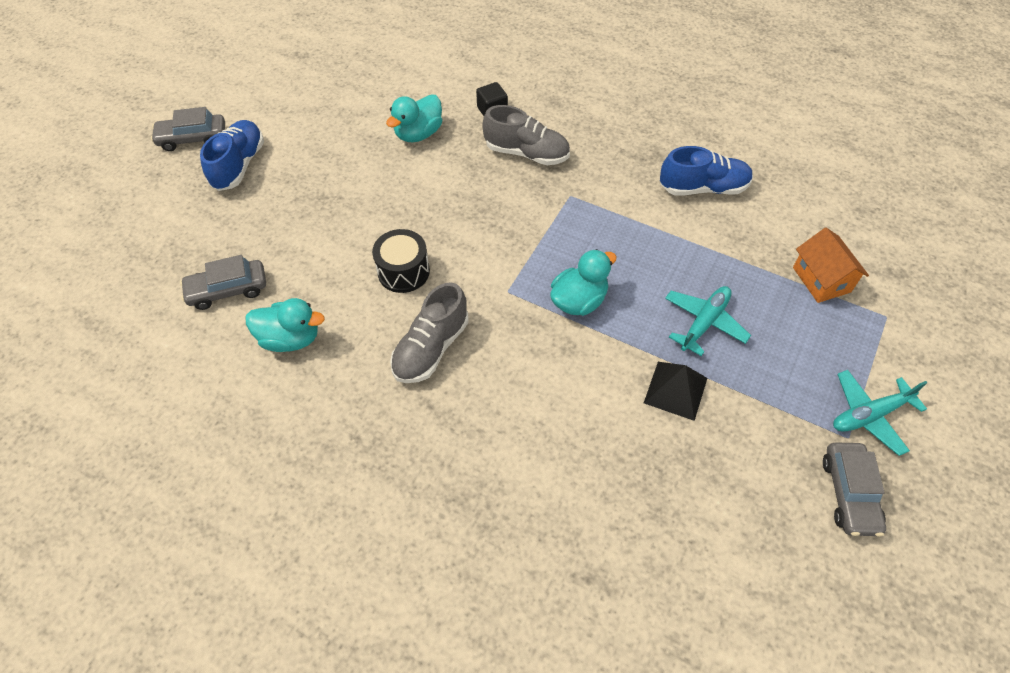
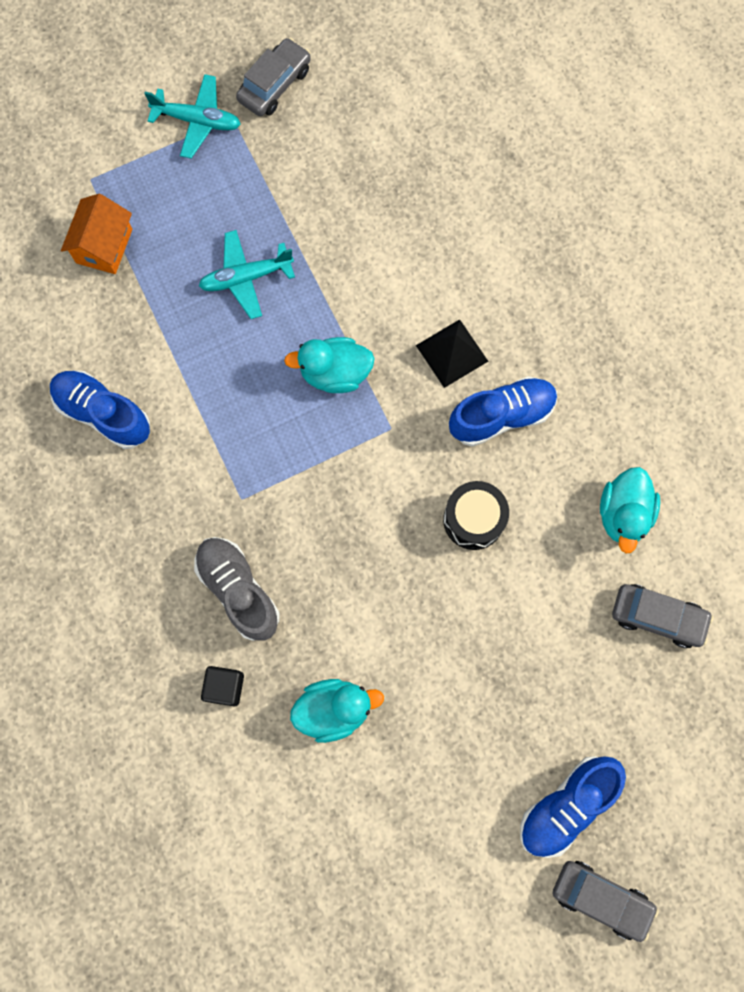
camera: 145 degrees left, 20 degrees up
turquoise duck [246,298,325,352] -> turquoise duck turned 120 degrees counterclockwise [600,467,660,553]
grey shoe [390,282,469,383] -> blue shoe [449,376,557,447]
black pyramid [644,362,707,421] -> black pyramid moved to [416,319,488,388]

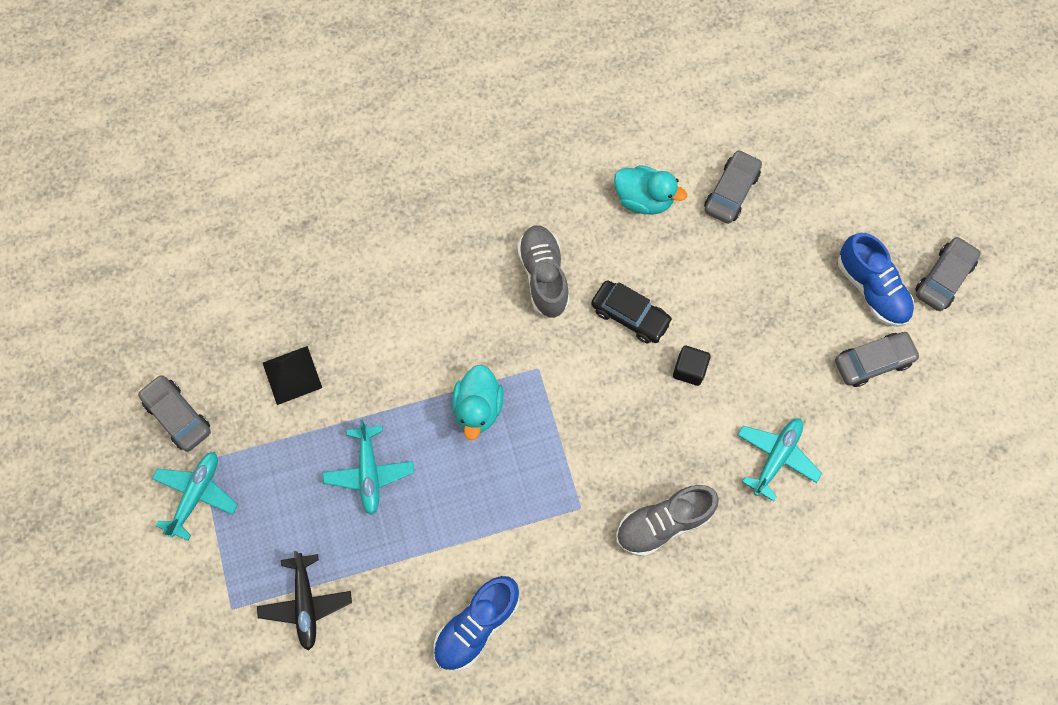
camera: 80 degrees left, 5 degrees down
orange house [61,194,132,274] -> black plane [257,551,352,651]
black cube [201,666,244,706] -> black cube moved to [673,346,711,386]
turquoise duck [290,679,384,743] -> turquoise plane [738,418,822,501]
black pyramid [416,319,488,388] -> black pyramid moved to [263,346,322,405]
black drum [443,481,509,550] -> black car [591,280,673,343]
blue shoe [449,376,557,447] -> grey shoe [517,225,570,318]
none -> grey car [835,332,920,387]

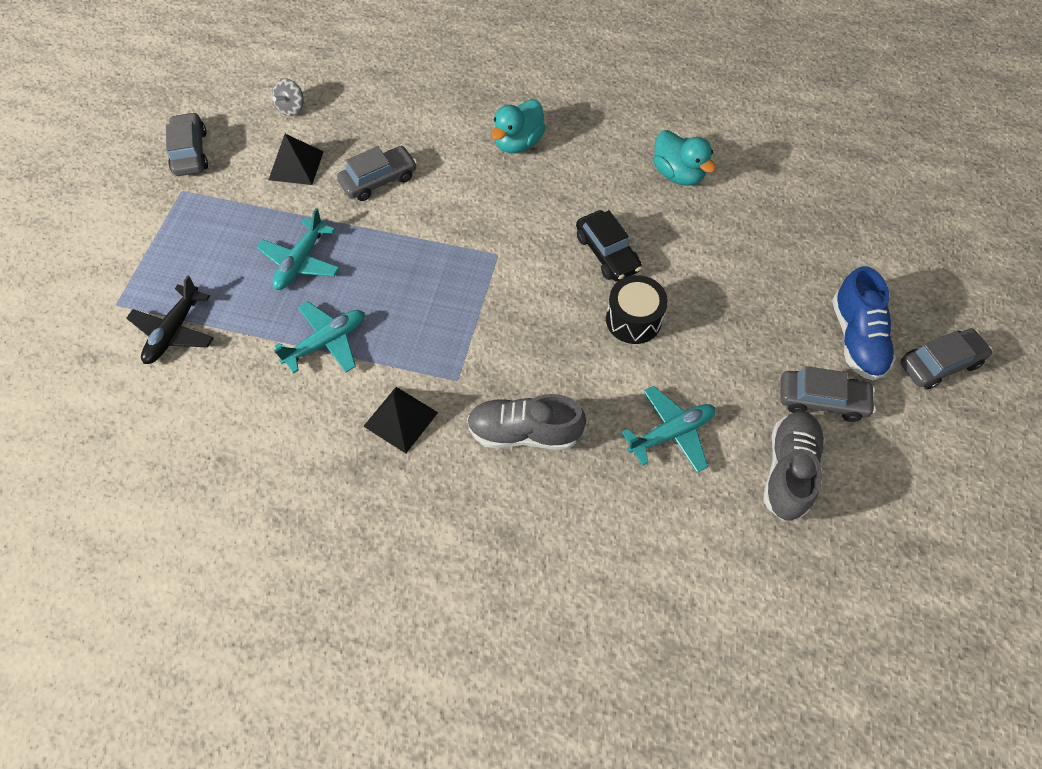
camera: 30 degrees right, 10 degrees down
turquoise plane [152,452,238,541] -> turquoise plane moved to [274,301,365,374]
blue shoe [434,576,519,671] -> none
turquoise duck [452,365,504,440] -> turquoise duck moved to [491,99,546,153]
grey shoe [517,225,570,318] -> grey shoe moved to [763,411,825,521]
black cube [673,346,711,386] -> black drum [606,275,668,344]
grey car [704,150,762,224] -> grey car moved to [337,146,417,201]
none -> grey spinning top [272,78,304,116]
none -> black pyramid [363,387,438,453]

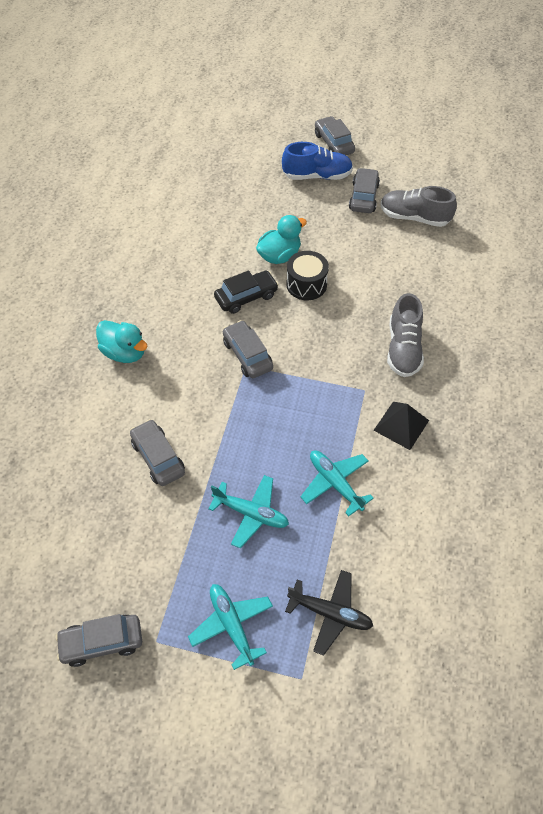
camera: 90 degrees left, 5 degrees down
black pyramid [269,134,324,185] -> none
grey spinning top [272,78,304,116] -> none
turquoise plane [622,386,716,473] -> turquoise plane moved to [188,584,273,670]
turquoise duck [653,130,716,186] -> turquoise duck moved to [256,215,307,264]
none -> grey car [223,320,273,378]

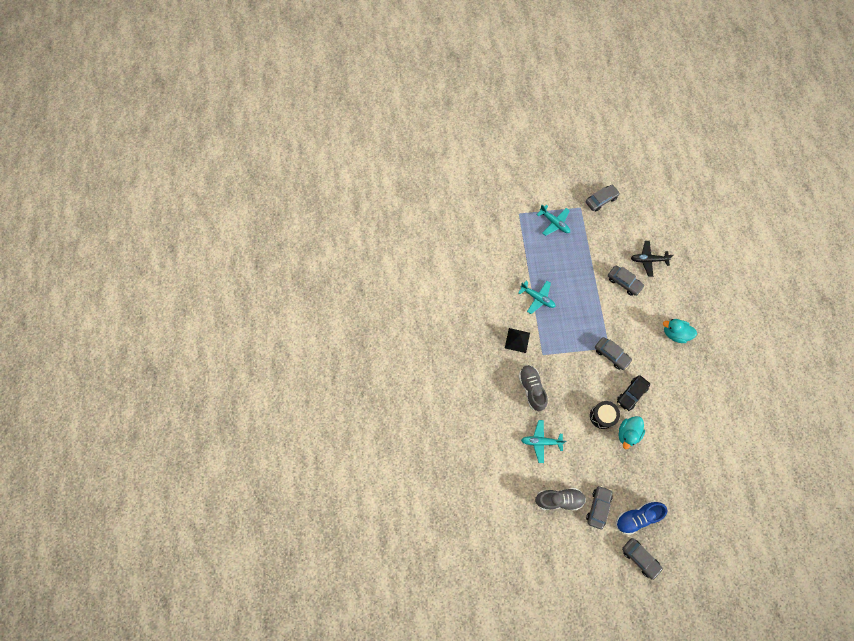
camera: 160 degrees right, 15 degrees up
turquoise plane [208,475,289,548] -> turquoise plane moved to [521,420,566,463]
black plane [285,570,373,656] -> black plane moved to [631,241,674,277]
grey car [349,168,380,213] -> grey car turned 150 degrees counterclockwise [586,486,613,529]

